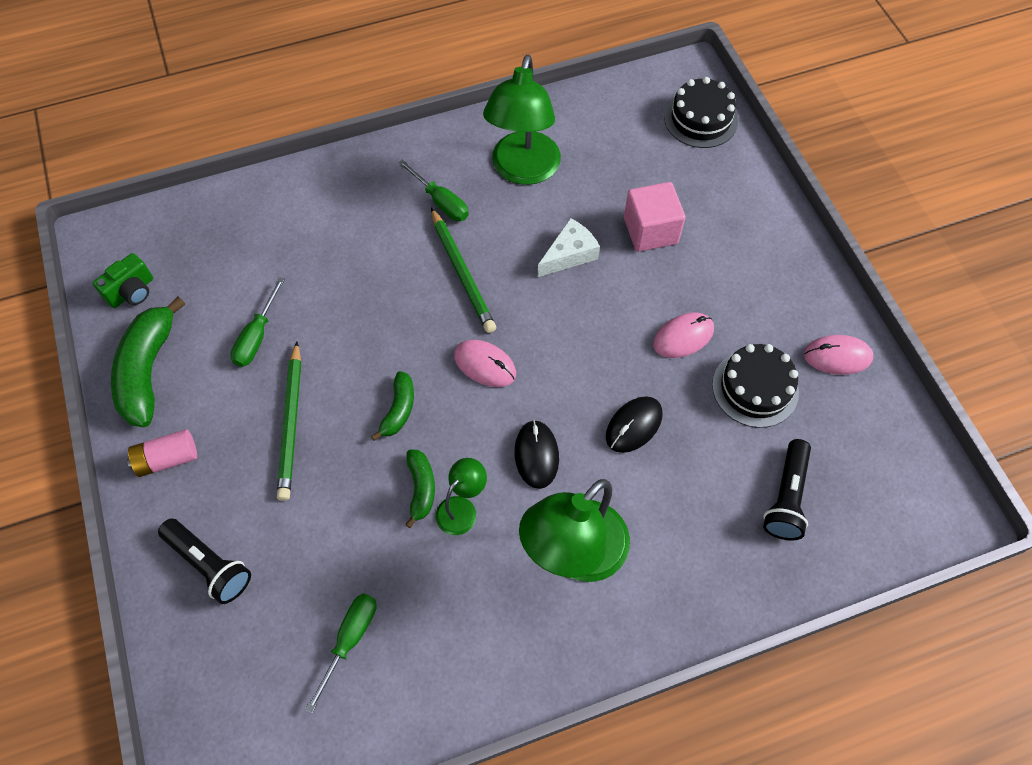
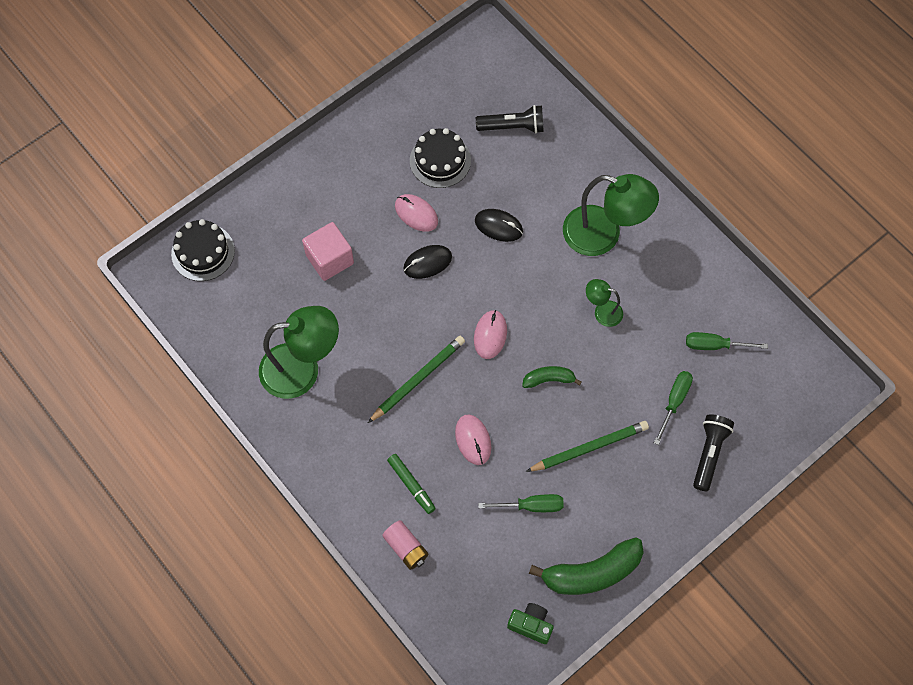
camera: 110 degrees left, 5 degrees up
pink battery [127,429,197,477] -> pink battery moved to [382,520,429,570]
green screwdriver [398,160,469,221] -> green screwdriver moved to [654,371,693,445]
green banana [405,449,435,528] -> none
black mouse [515,420,559,489] -> black mouse moved to [403,245,452,279]
white cheese [538,218,600,277] -> none
pink mouse [804,335,873,375] -> pink mouse moved to [455,414,491,465]
none -> green marker [387,454,436,514]

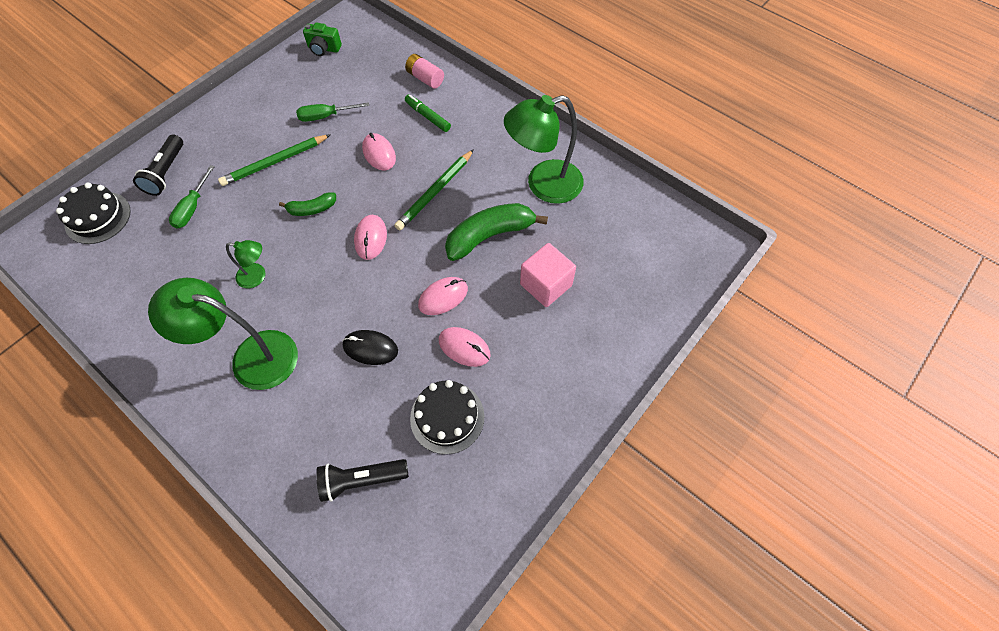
camera: 170 degrees right, 5 degrees down
black cake [171,219,235,281] -> black cake moved to [56,183,131,244]
black mouse [403,245,452,279] -> pink mouse [418,277,468,315]
green banana [529,538,644,595] -> green banana moved to [445,203,548,261]
green screwdriver [686,332,768,350] -> none

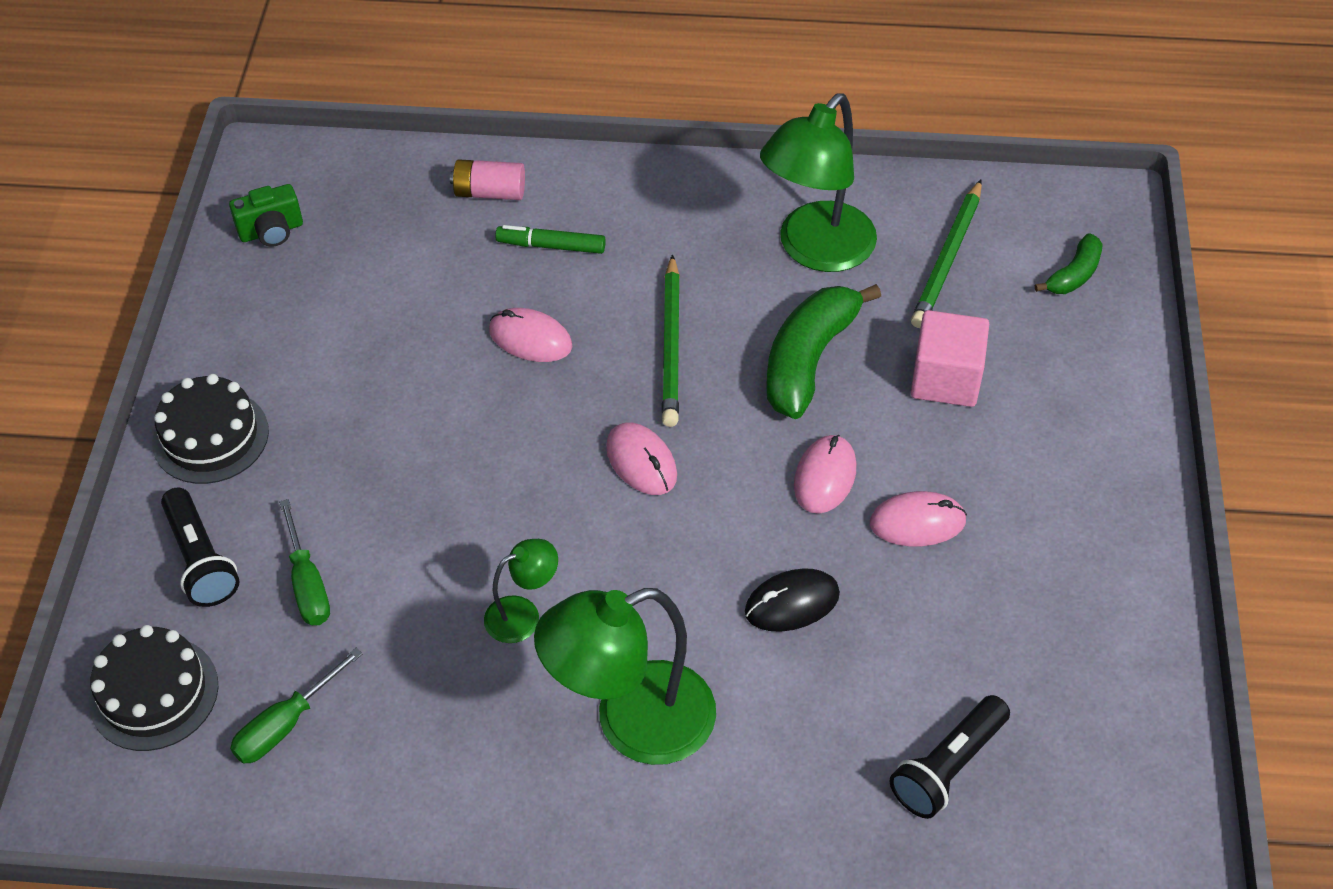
camera: 35 degrees left, 10 degrees down
green pencil [218,134,331,186] -> green pencil moved to [911,180,982,328]
green banana [279,192,336,216] -> green banana moved to [1035,233,1103,294]
green screwdriver [296,102,369,122] -> green screwdriver moved to [230,648,363,764]
black cake [410,380,485,454] -> black cake moved to [152,374,269,484]

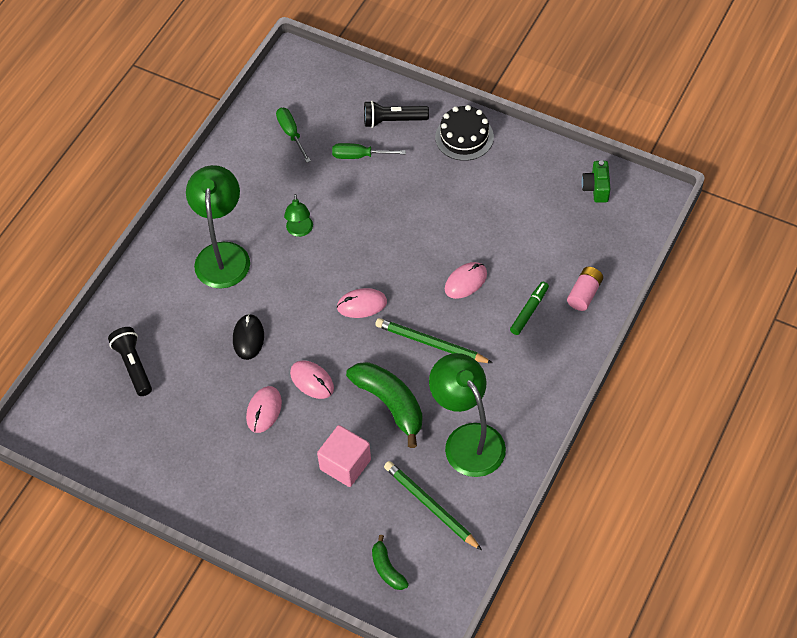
camera: 115 degrees right, 5 degrees up
black cake [89,625,218,751] -> none

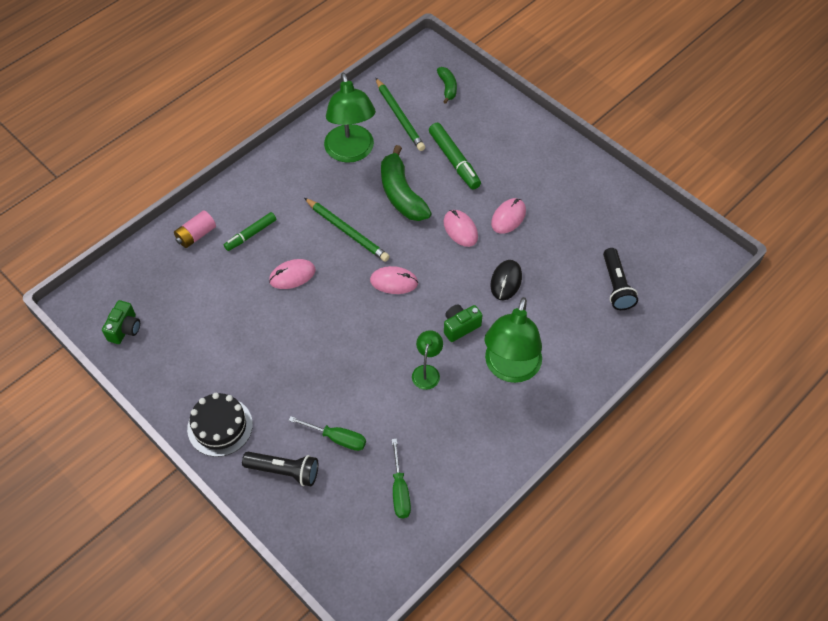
camera: 165 degrees left, 0 degrees up
pink cube [317,425,371,487] -> green marker [429,123,481,189]
none -> green camera [444,304,483,342]

